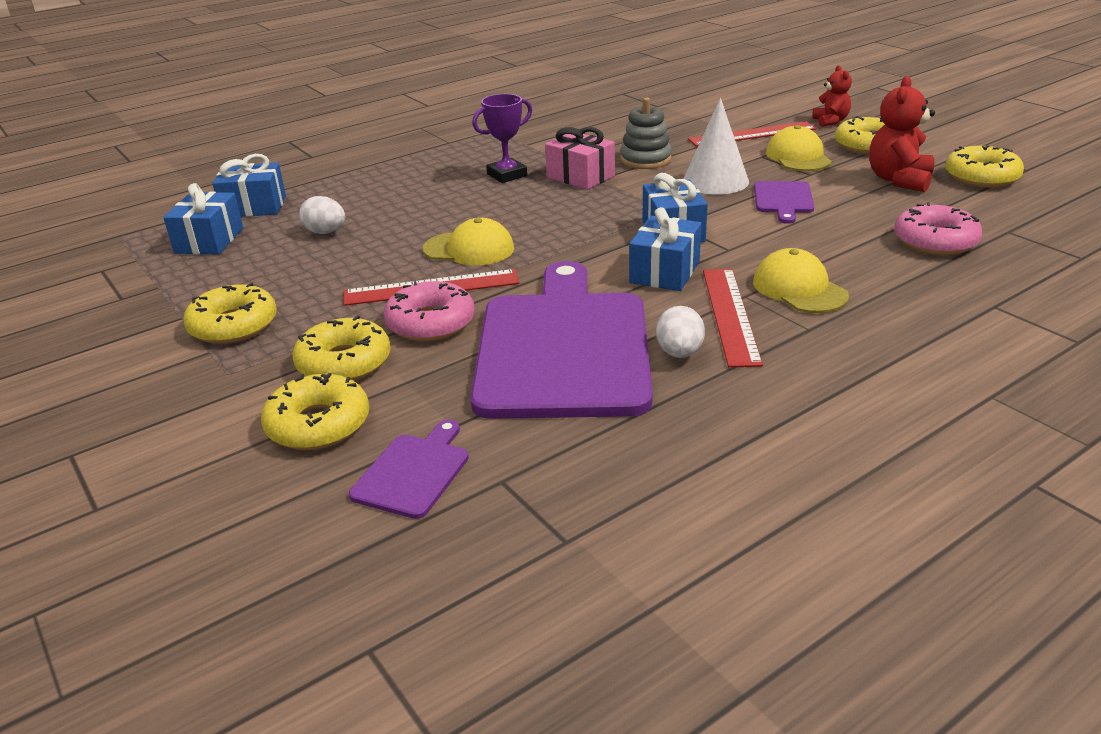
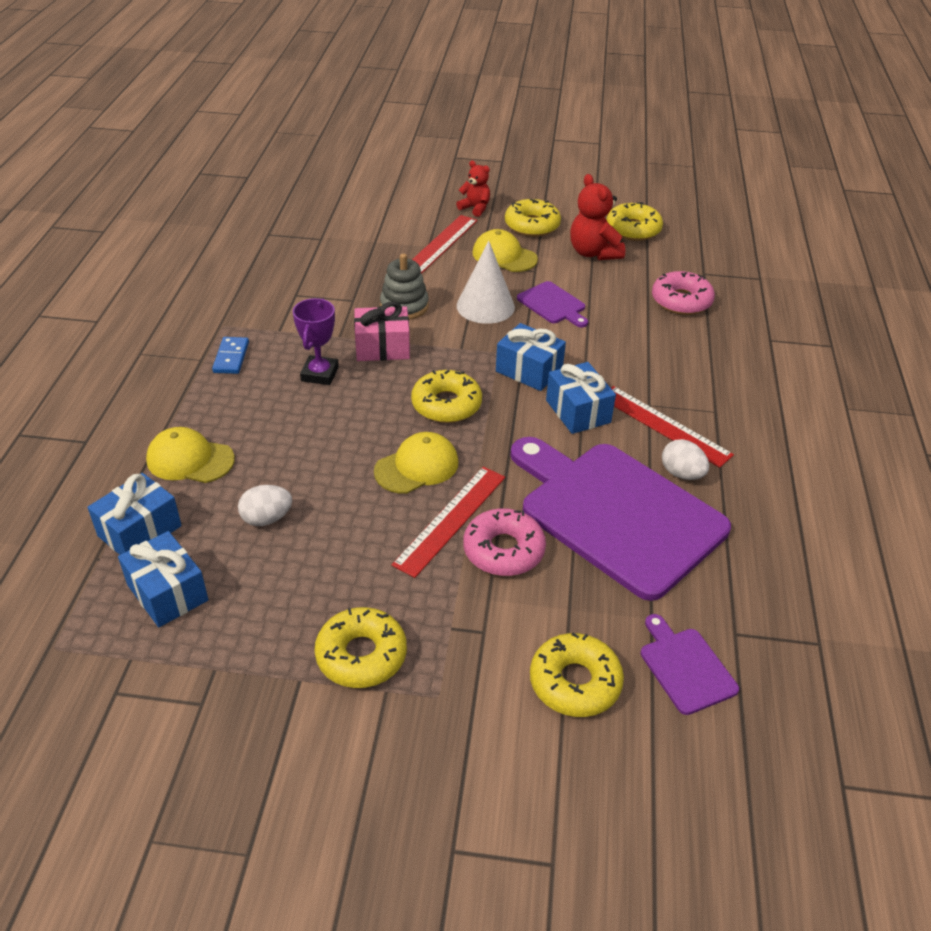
camera: 50 degrees left, 10 degrees up
yellow donut [292,316,391,381] -> yellow donut moved to [411,370,482,423]
yellow cap [753,248,849,313] -> yellow cap moved to [146,427,235,483]
none -> blue domino [212,337,249,374]

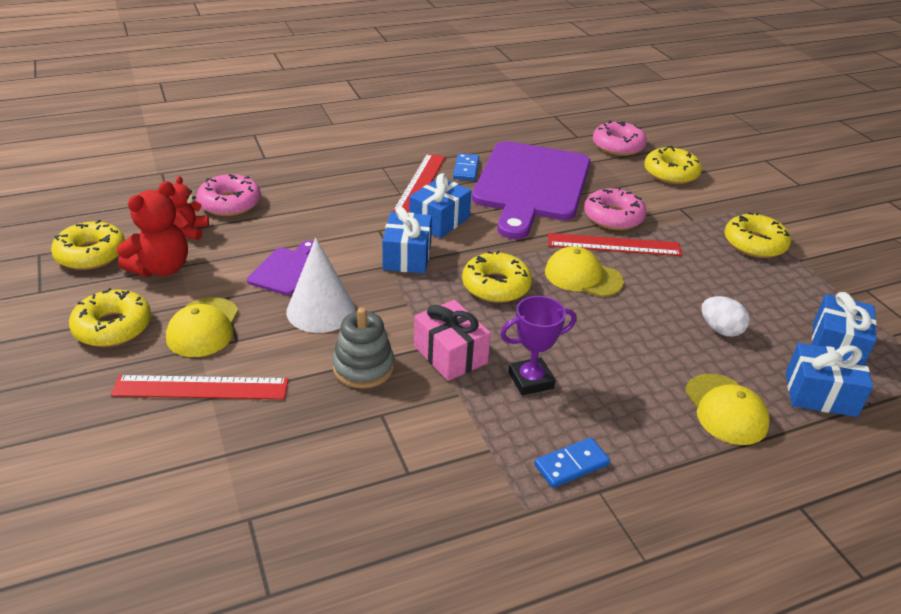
camera: 120 degrees left, 5 degrees down
red teddy bear [456,160,490,217] -> red teddy bear moved to [169,176,209,240]
purple cutting board [641,614,739,715] -> pink donut [593,120,647,156]
white egg [662,439,709,480] -> blue domino [453,153,479,181]

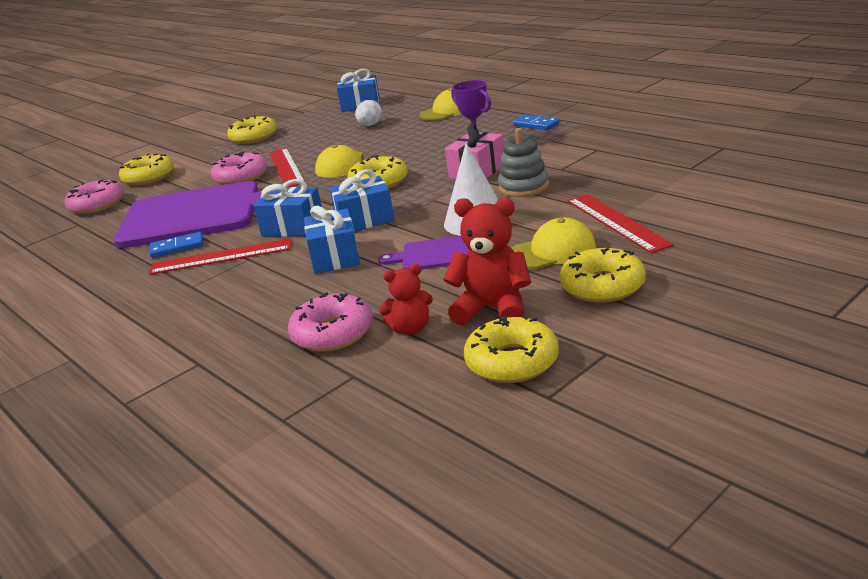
camera: 105 degrees left, 10 degrees down
blue gift [786,343,873,417] -> blue gift moved to [304,206,360,274]

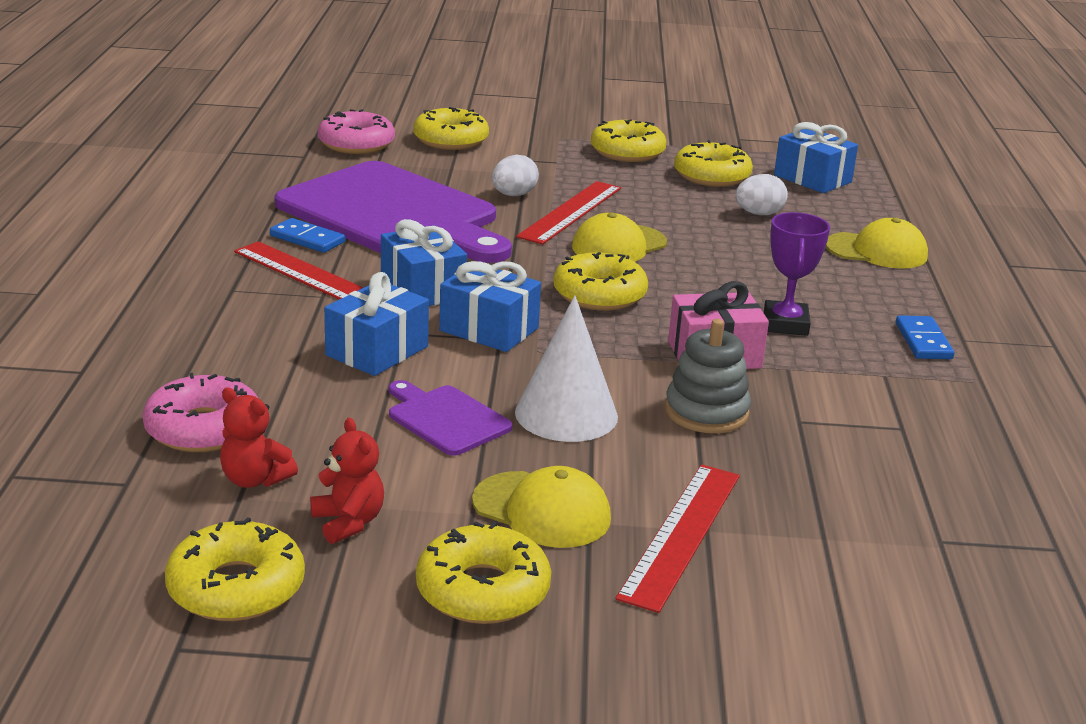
camera: 40 degrees right, 0 degrees up
pink donut [211,151,267,185] -> white egg [492,155,539,196]
red teddy bear [443,198,531,326] -> red teddy bear [310,418,384,544], size x0.62
none -> yellow donut [674,140,753,187]

